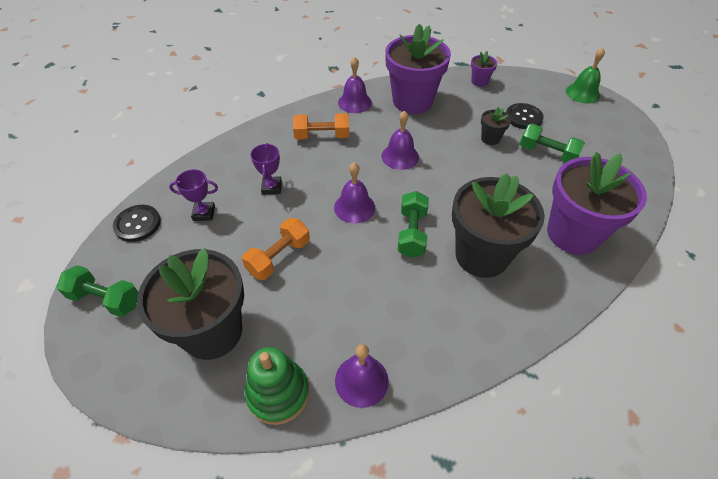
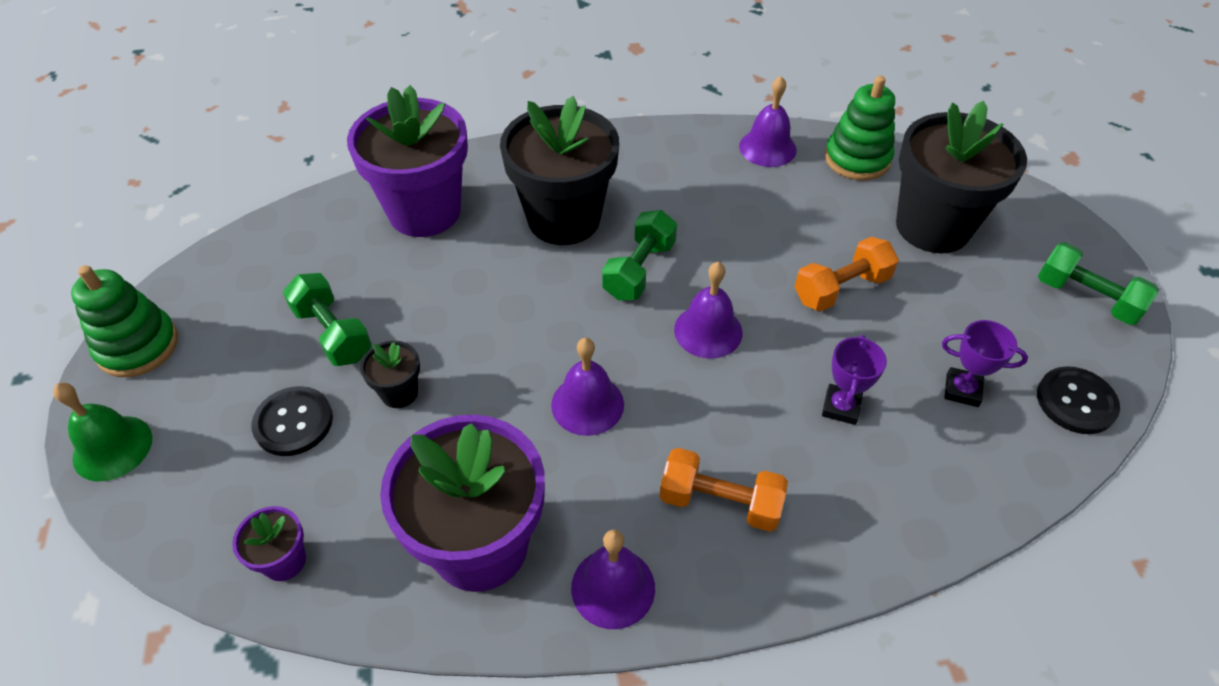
camera: 160 degrees left, 0 degrees up
none -> green stacking toy [71,265,178,377]

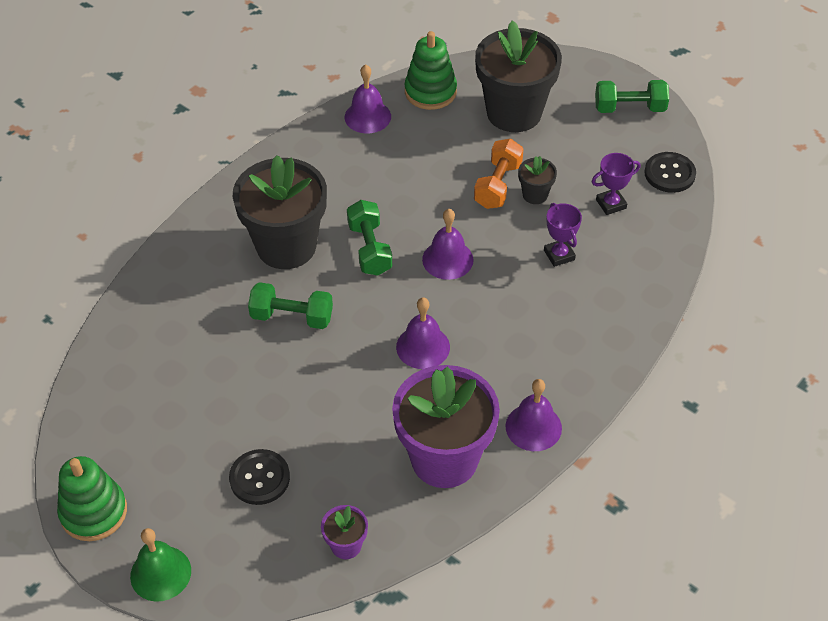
camera: 40 degrees left, 0 degrees up
green dumbbell [283,273,372,366] -> green dumbbell moved to [248,282,333,329]
purple flower pot [347,85,468,237] -> none
black flower pot [360,341,420,408] -> black flower pot moved to [518,156,557,204]
orange dumbbell [659,448,788,532] -> none

